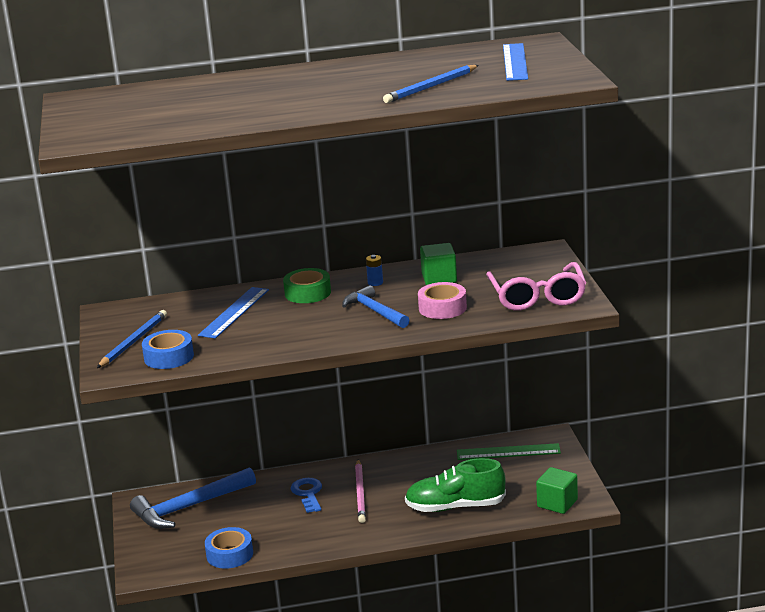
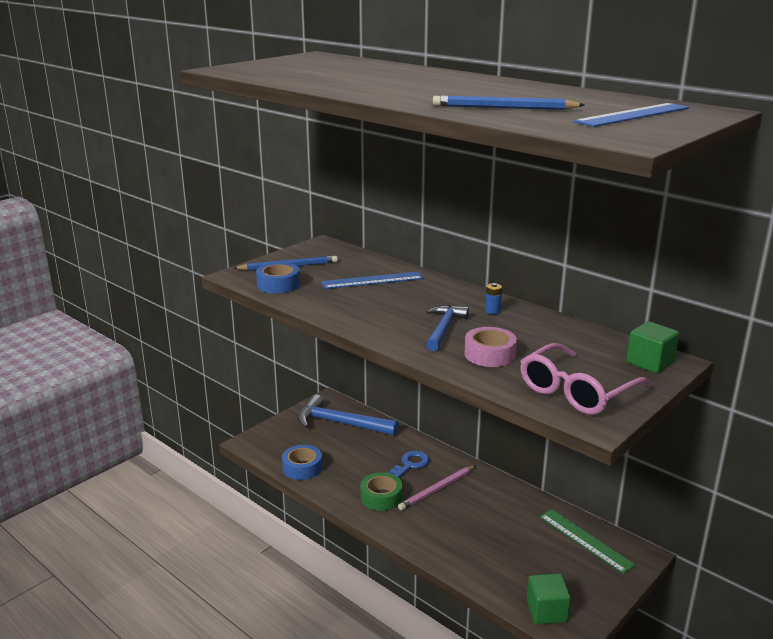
camera: 50 degrees right, 0 degrees up
green tape [283,268,331,303] -> green tape moved to [361,472,403,511]
green shoe [405,458,506,512] -> none
green cube [420,243,457,285] -> green cube moved to [626,321,679,373]

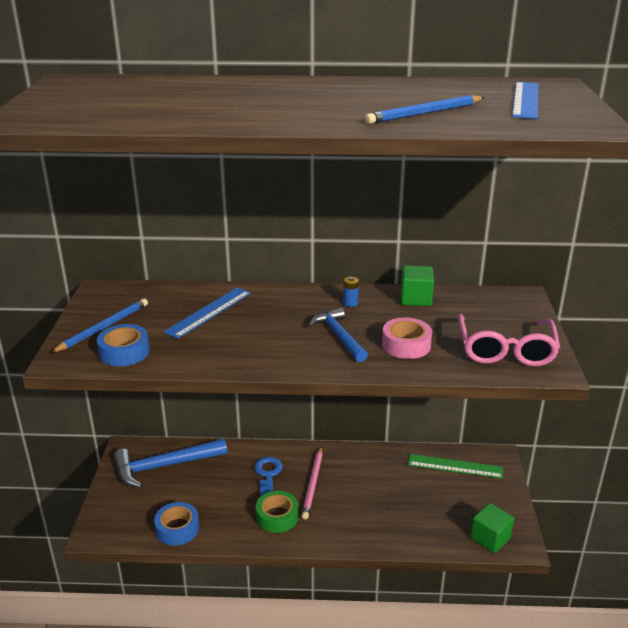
camera: 40 degrees left, 5 degrees up
green cube [626,321,679,373] -> green cube moved to [401,265,434,306]

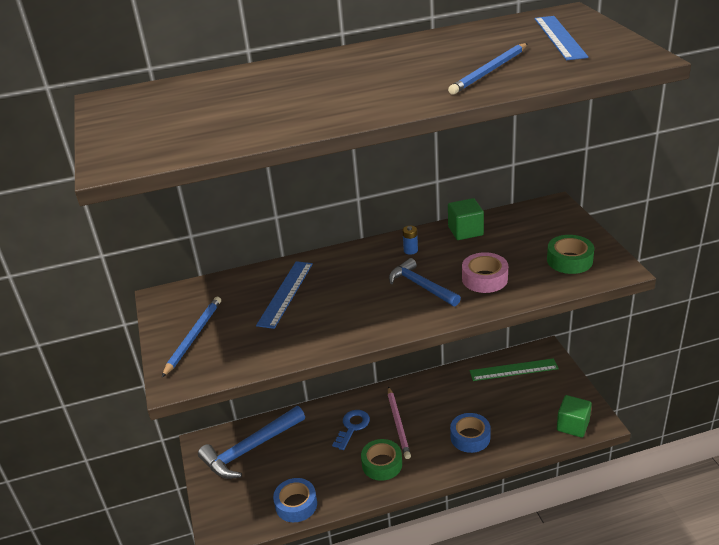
camera: 15 degrees left, 5 degrees up
blue tape [97,324,150,366] -> blue tape moved to [450,413,491,453]
blue key [255,457,283,496] -> blue key turned 45 degrees clockwise [332,410,370,450]
pink glasses [458,314,560,366] -> green tape [547,235,594,274]

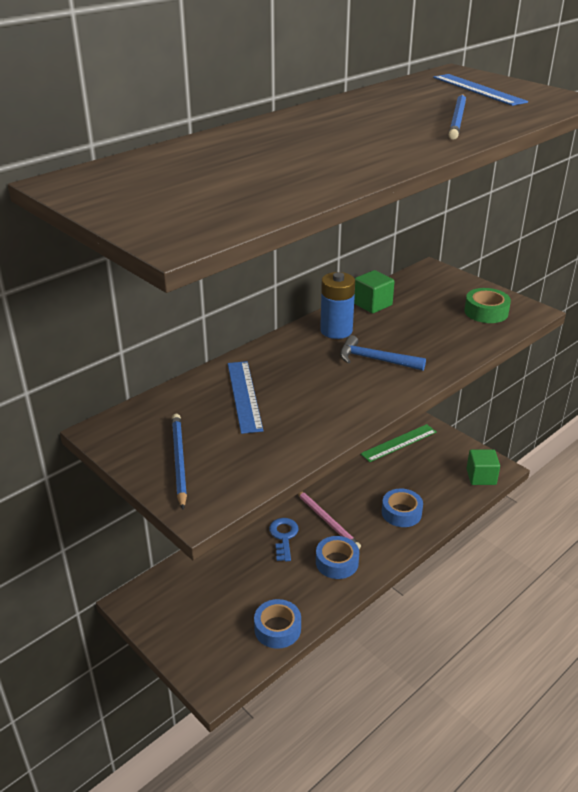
camera: 30 degrees left, 0 degrees up
blue hammer [198,406,305,479] -> none
green tape [361,439,402,481] -> blue tape [316,536,359,579]
blue battery [402,226,418,255] -> blue battery [320,272,355,339], size x2.14
pink tape [462,252,508,293] -> none

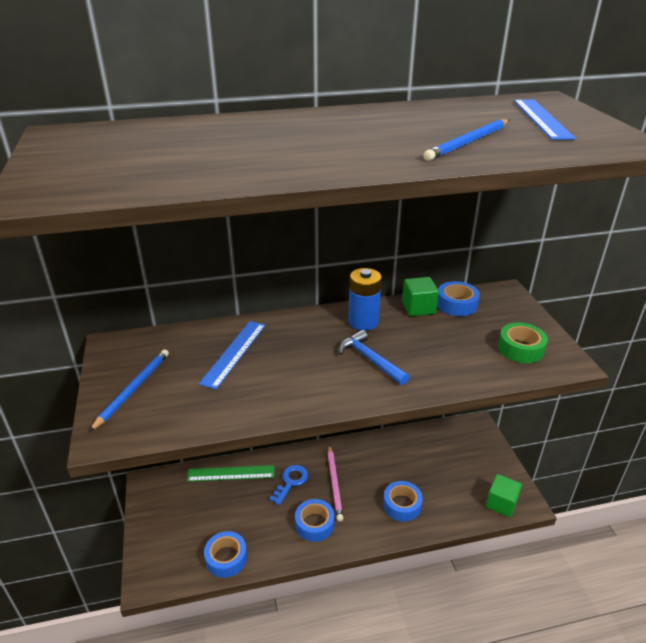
camera: 30 degrees right, 0 degrees up
green ruler [361,424,436,462] -> green ruler moved to [187,465,275,482]
none -> blue tape [437,281,480,316]

